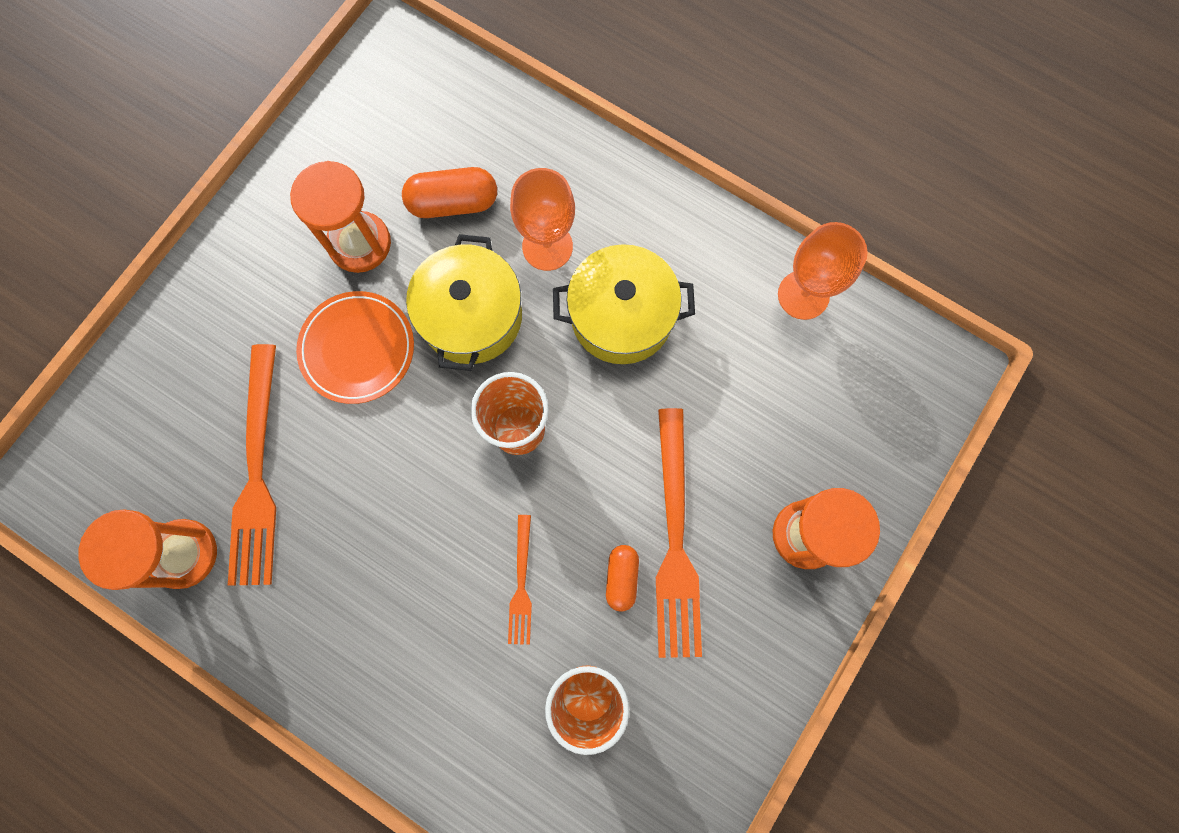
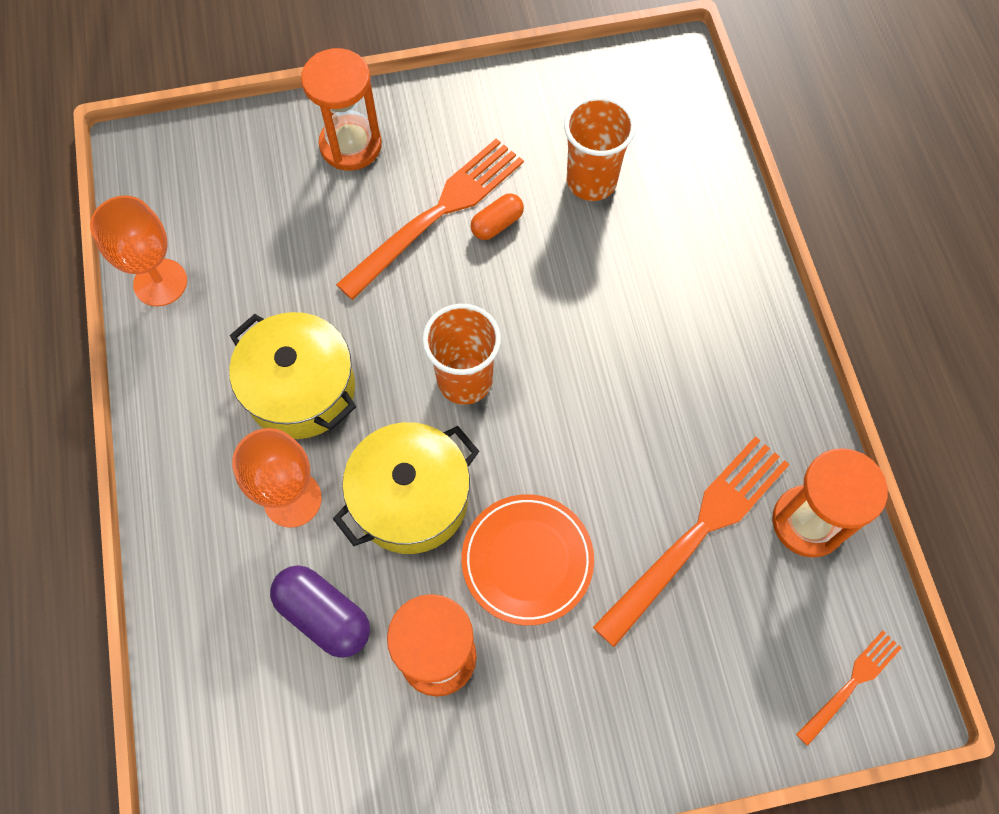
camera: 135 degrees left, 10 degrees down
orange capsule [402,167,497,218] -> purple capsule [270,565,370,658]
orange fork [508,515,532,645] -> orange fork moved to [796,631,901,746]

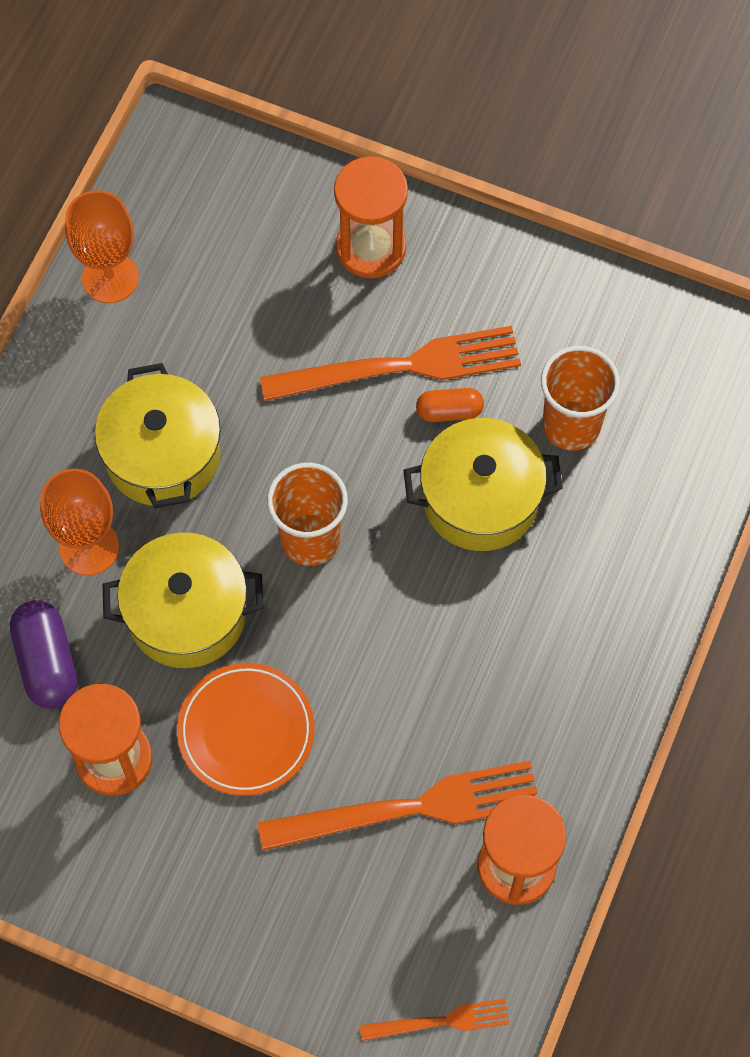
camera: 35 degrees right, 0 degrees up
none -> yellow pot [404,418,563,551]

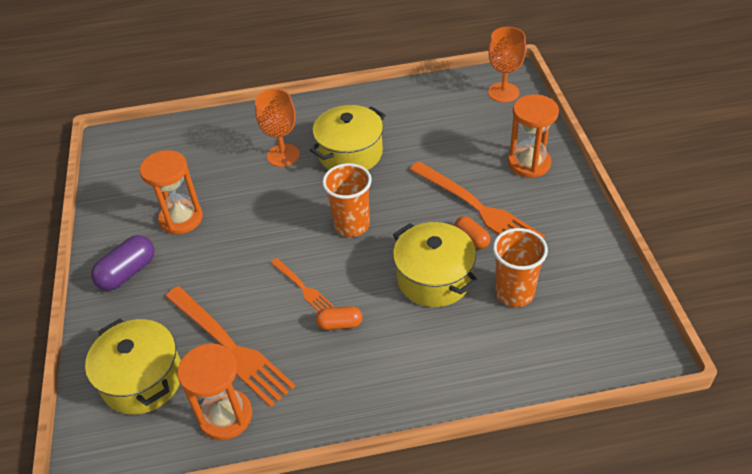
camera: 60 degrees right, 20 degrees down
purple capsule [10,600,78,709] -> purple capsule moved to [91,235,154,291]
orange goblet [65,190,139,303] -> orange goblet moved to [488,27,526,102]
yellow pot [103,532,264,668] -> yellow pot moved to [85,319,181,414]
orange plate [177,663,315,796] -> none
orange fork [360,999,509,1041] -> orange fork moved to [271,258,334,312]
none -> orange capsule [316,306,363,330]

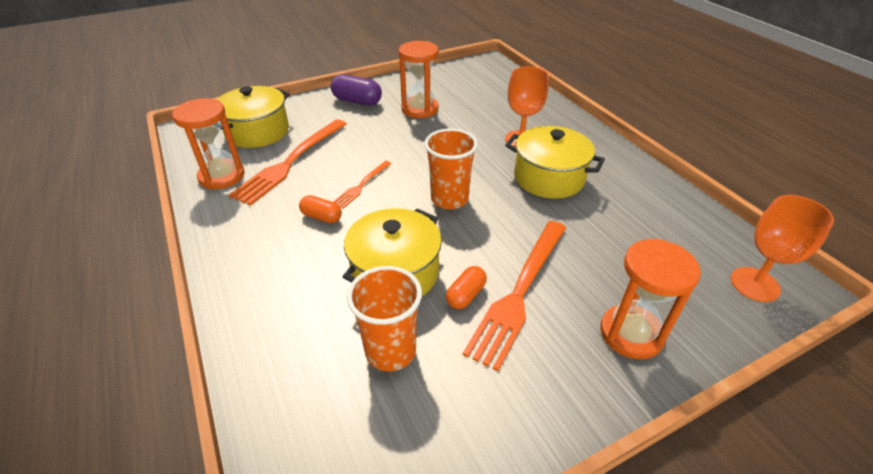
camera: 70 degrees right, 5 degrees down
orange capsule [316,306,363,330] -> orange capsule turned 45 degrees counterclockwise [299,195,342,223]

